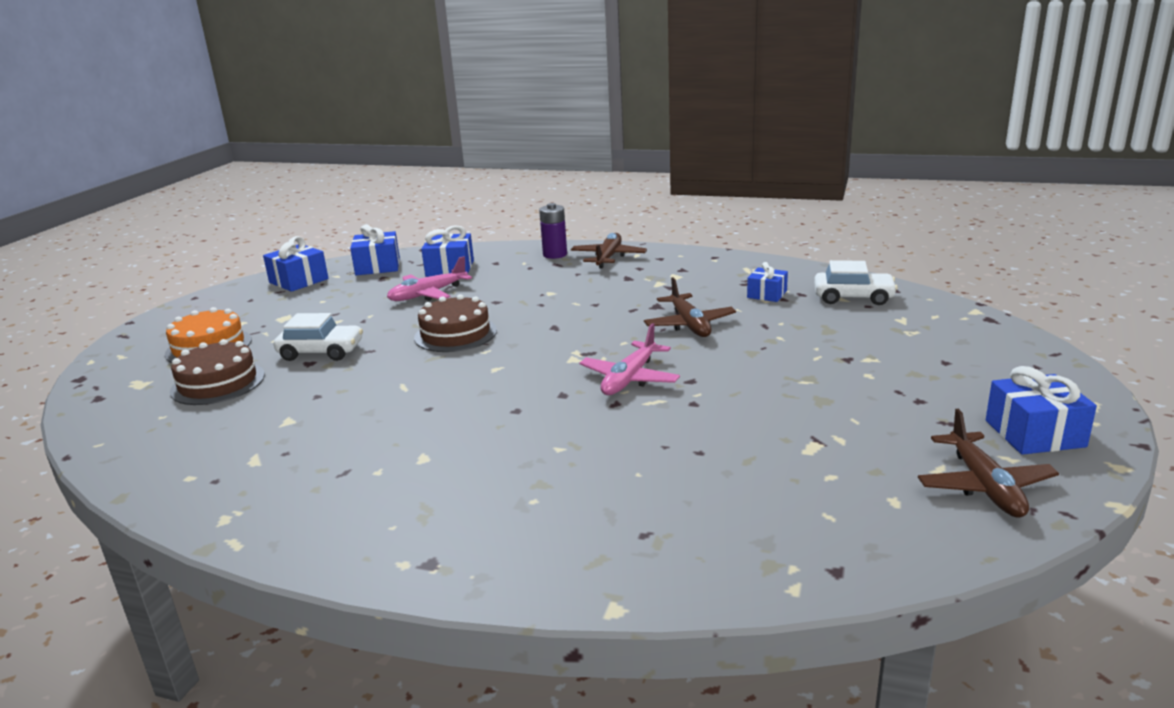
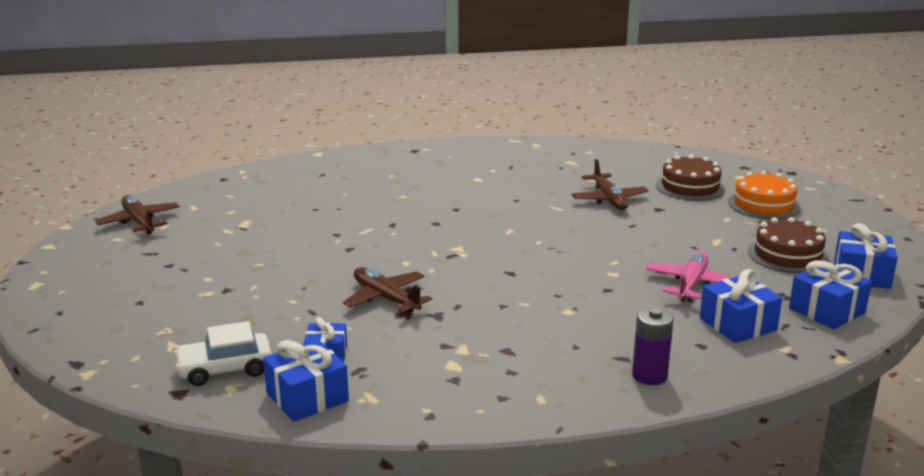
camera: 150 degrees right, 0 degrees up
white car [274,313,363,361] -> none
brown cake [414,294,497,352] -> brown cake moved to [748,217,829,273]
brown plane [571,233,647,269] -> brown plane moved to [572,159,649,210]
pink plane [579,323,680,395] -> none
blue gift [986,366,1097,455] -> blue gift moved to [263,339,349,422]

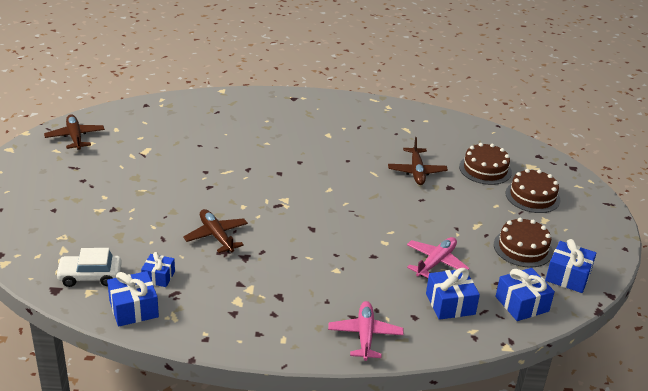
camera: 10 degrees right, 10 degrees up
purple battery [632,307,674,385] -> pink plane [328,301,404,361]
orange cake [728,171,801,219] -> brown cake [506,169,560,213]

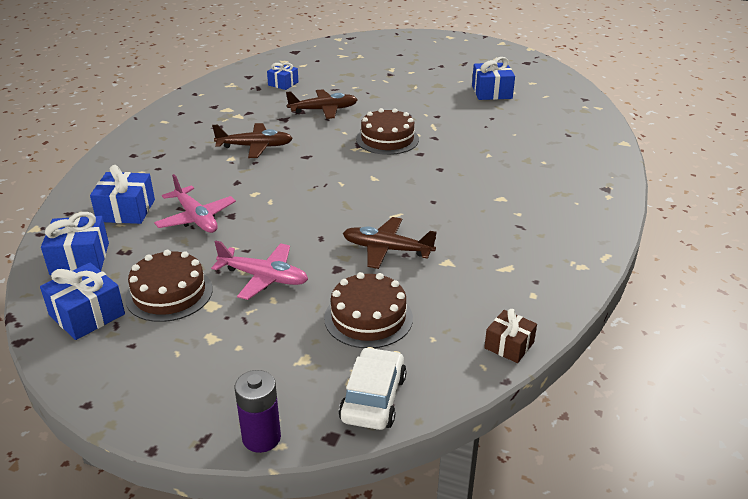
camera: 110 degrees right, 0 degrees up
brown plane [44,114,105,150] -> brown plane moved to [212,123,293,158]
white car [55,248,122,287] -> white car moved to [339,347,407,430]
blue gift [107,271,159,327] -> blue gift moved to [472,57,515,100]
pink plane [328,301,404,361] -> pink plane moved to [211,241,308,300]
brown cake [506,169,560,213] -> brown cake moved to [356,108,419,155]
none -> purple battery [235,370,281,453]
none -> brown gift [484,309,537,363]

